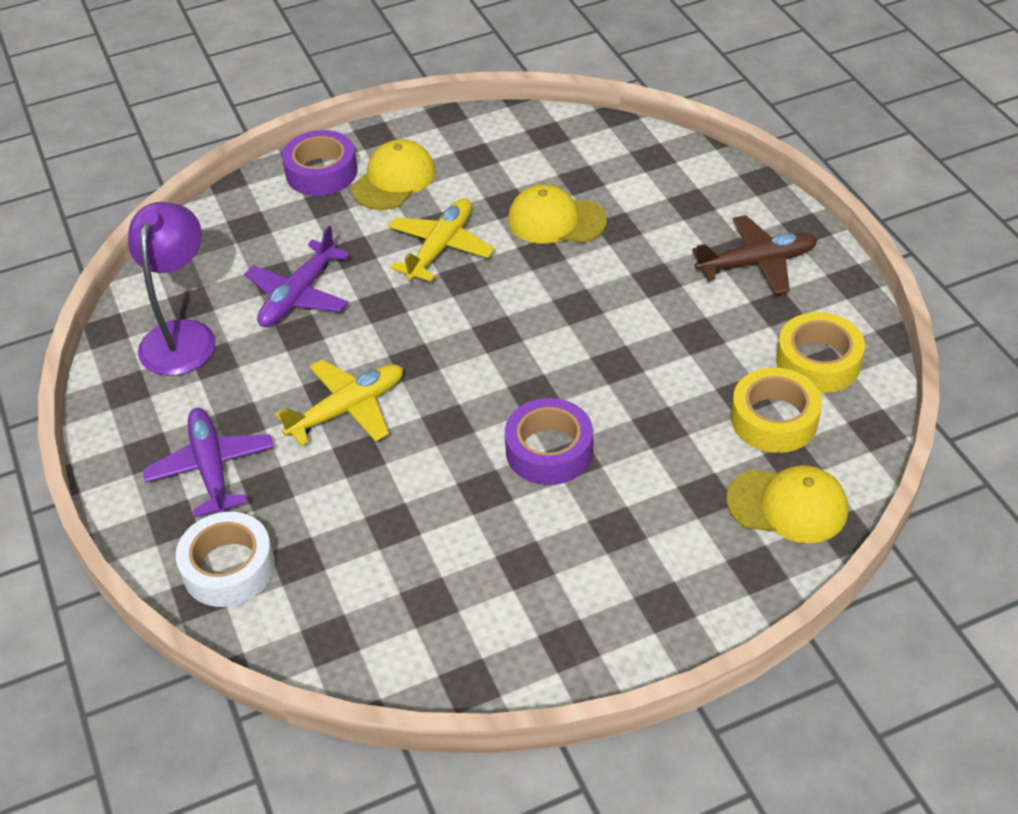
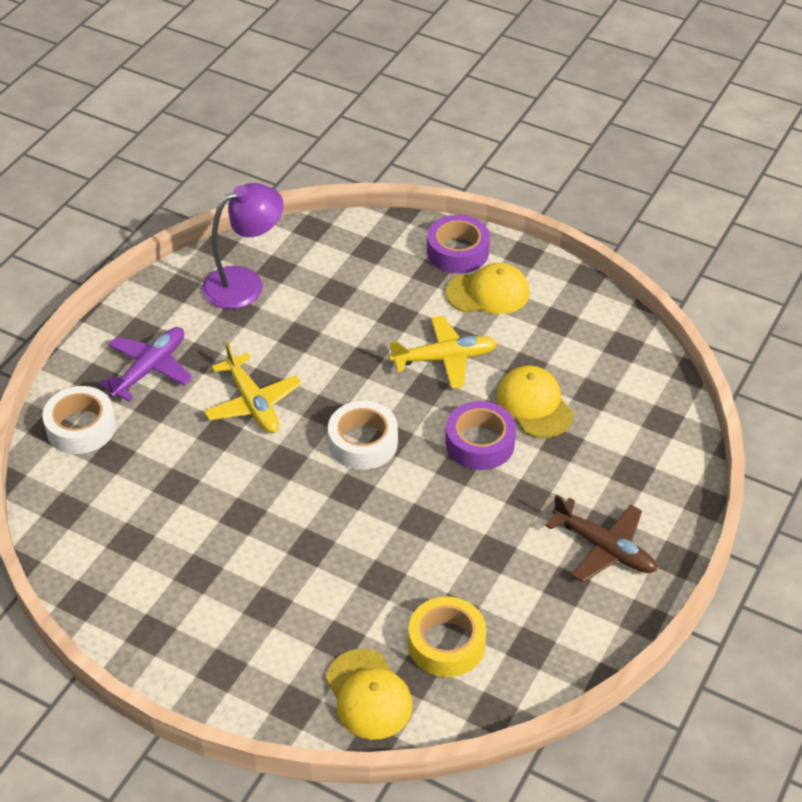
camera: 50 degrees right, 0 degrees up
purple plane [244,225,350,327] -> none
yellow plane [275,359,403,446] -> yellow plane turned 45 degrees clockwise [204,342,301,433]
purple tape [505,398,593,485] -> purple tape moved to [445,401,516,470]
yellow tape [776,312,865,393] -> none
none -> white tape [328,401,398,470]

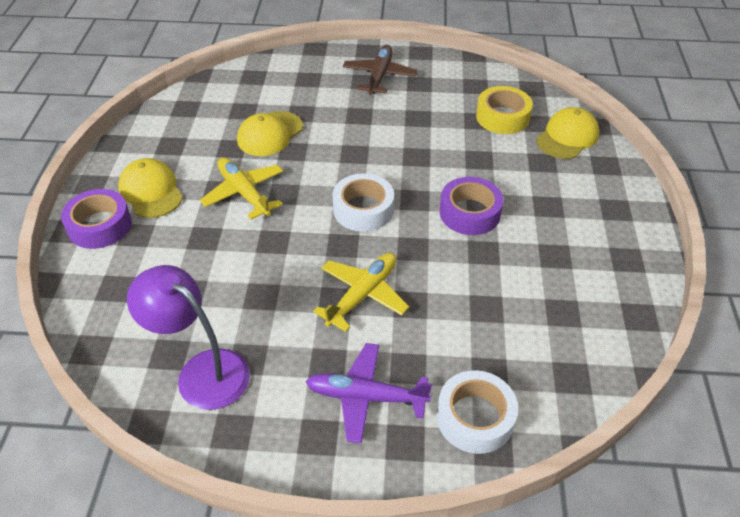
camera: 115 degrees left, 0 degrees up
purple tape [445,401,516,470] -> purple tape moved to [440,177,504,235]

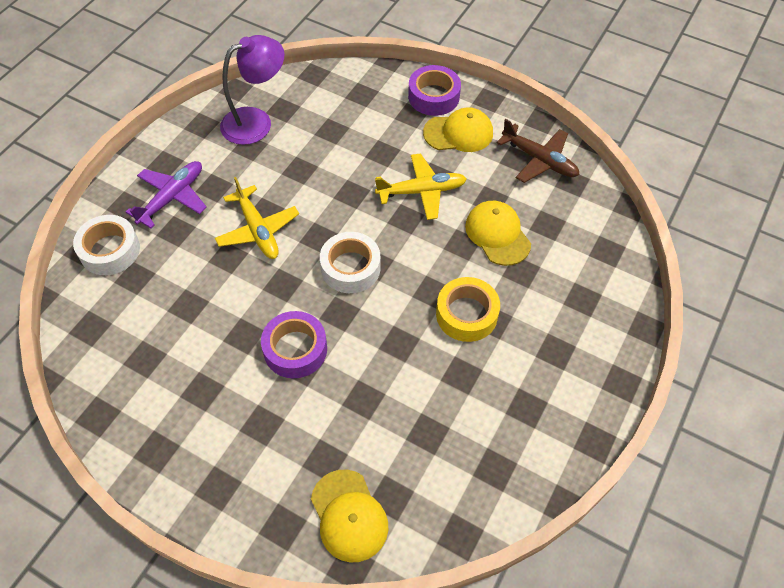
camera: 115 degrees right, 10 degrees up
brown plane [343,45,418,95] -> brown plane moved to [497,119,579,183]
yellow tape [476,86,533,134] -> yellow tape moved to [436,277,500,342]

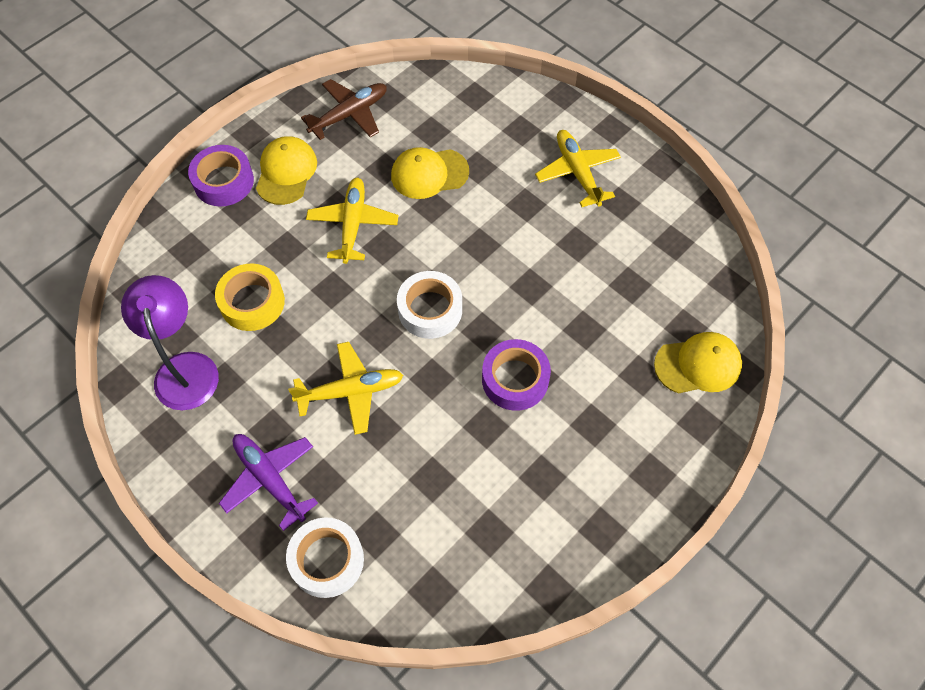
camera: 75 degrees left, 5 degrees up
yellow tape [436,277,500,342] -> yellow tape moved to [215,263,285,331]
none -> yellow plane [535,130,621,207]

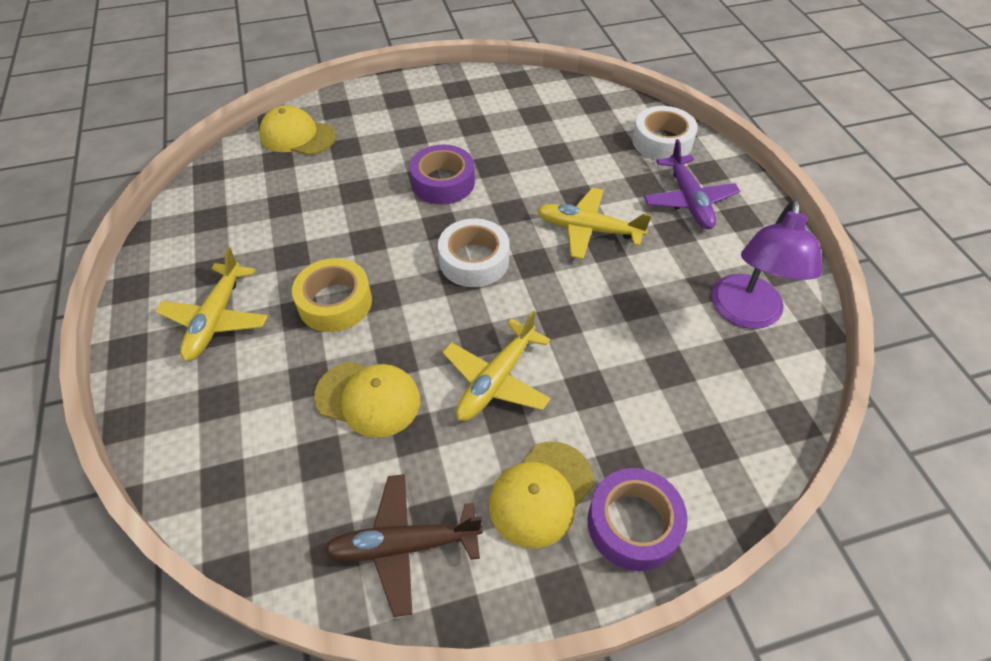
camera: 150 degrees left, 10 degrees down
yellow tape [215,263,285,331] -> yellow tape moved to [292,258,372,332]

